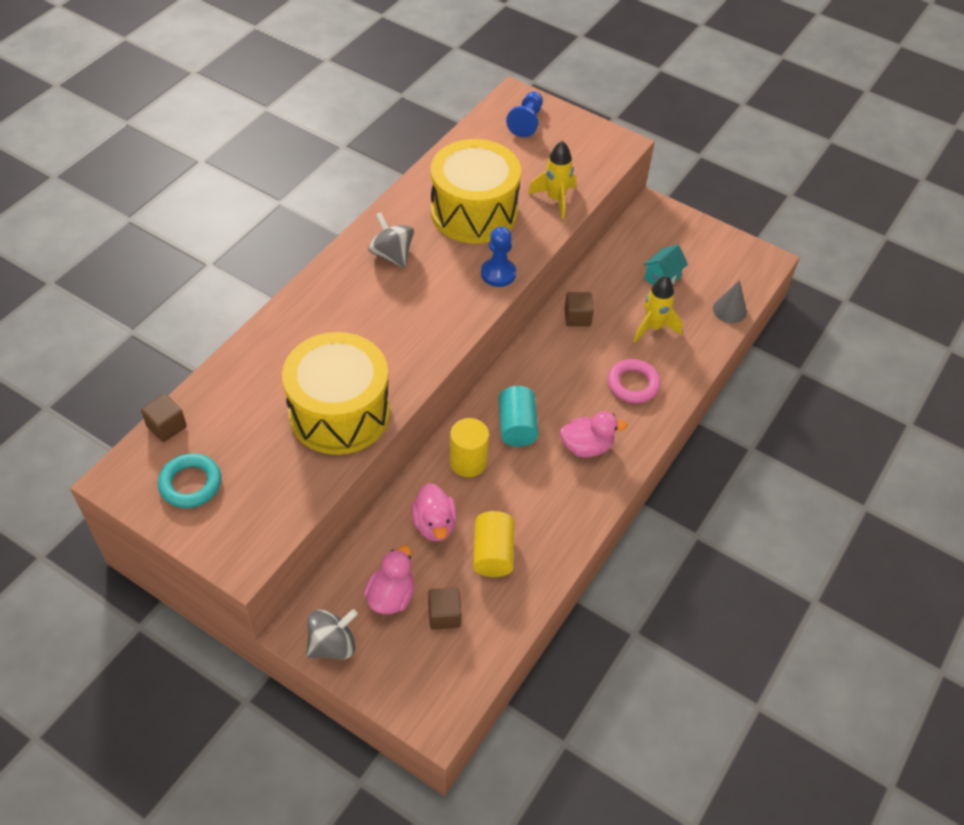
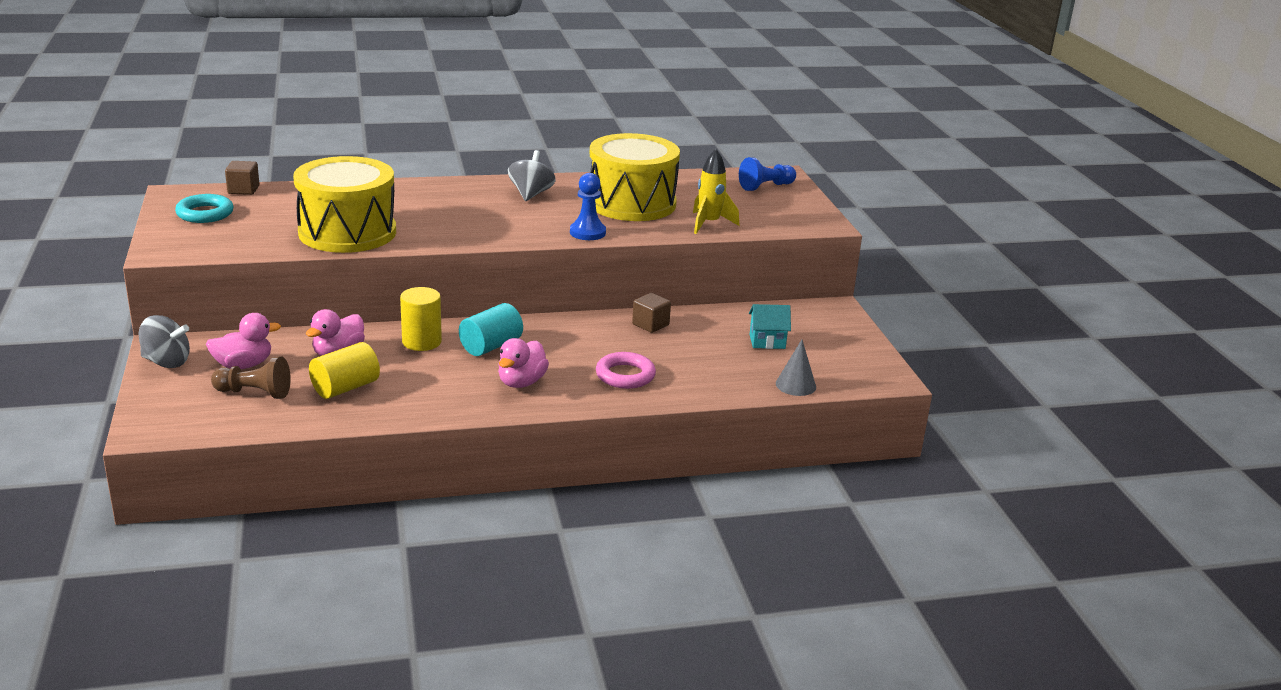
camera: 45 degrees right, 25 degrees down
brown cube [428,588,462,630] -> brown pawn [211,356,291,399]
pink duck [560,411,627,457] -> pink duck turned 75 degrees clockwise [498,338,549,388]
yellow rocket [634,275,683,343] -> none

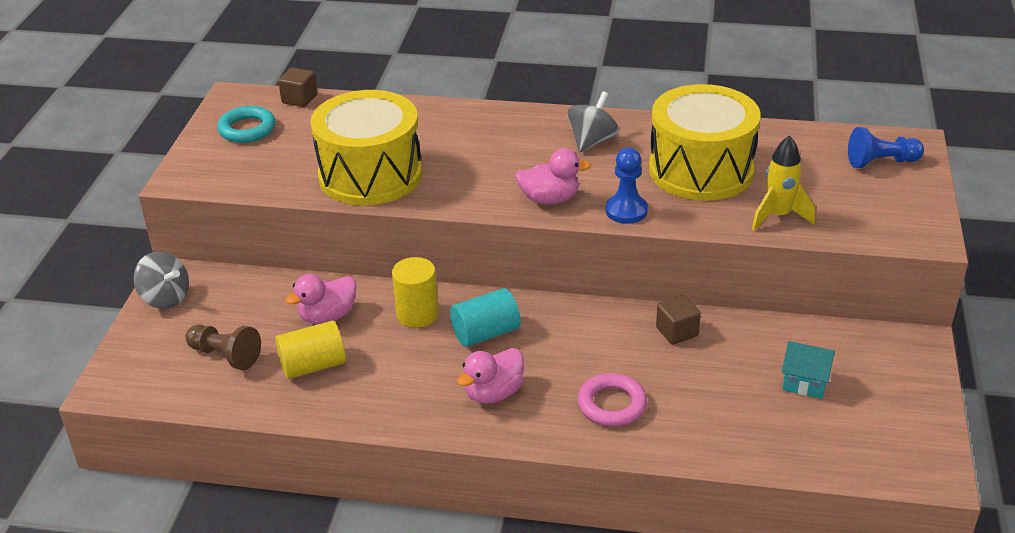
camera: 25 degrees right, 10 degrees up
pink duck [206,313,281,369] -> pink duck moved to [515,149,591,204]
grey cone [776,340,816,396] -> none

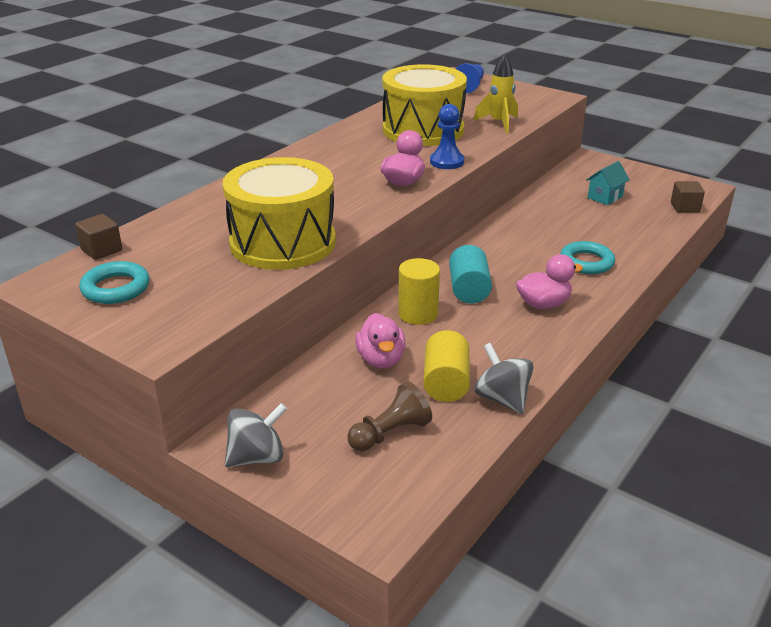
camera: 65 degrees left, 5 degrees down
pink duck [457,348,524,404] -> pink duck turned 90 degrees counterclockwise [516,254,583,309]
grey spinning top [567,91,619,152] -> grey spinning top moved to [474,343,534,414]
pink ring [578,373,647,427] -> turquoise ring [560,241,615,274]
brown cube [656,295,701,345] -> brown cube moved to [671,181,705,213]

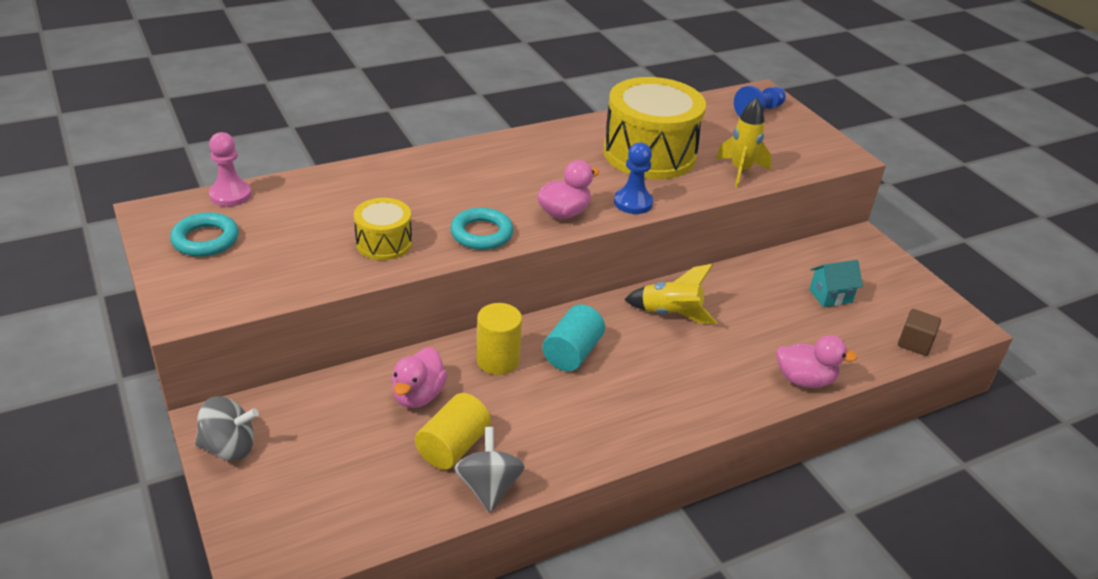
camera: 25 degrees right, 5 degrees up
brown cube [75,214,122,260] -> pink pawn [209,132,252,207]
yellow drum [223,157,336,270] -> yellow drum [354,198,412,260], size x0.51
brown pawn [347,381,432,451] -> none
pink duck [516,254,583,309] -> pink duck moved to [776,335,858,388]
turquoise ring [560,241,615,274] -> turquoise ring moved to [450,207,513,250]
none -> yellow rocket [624,264,717,324]

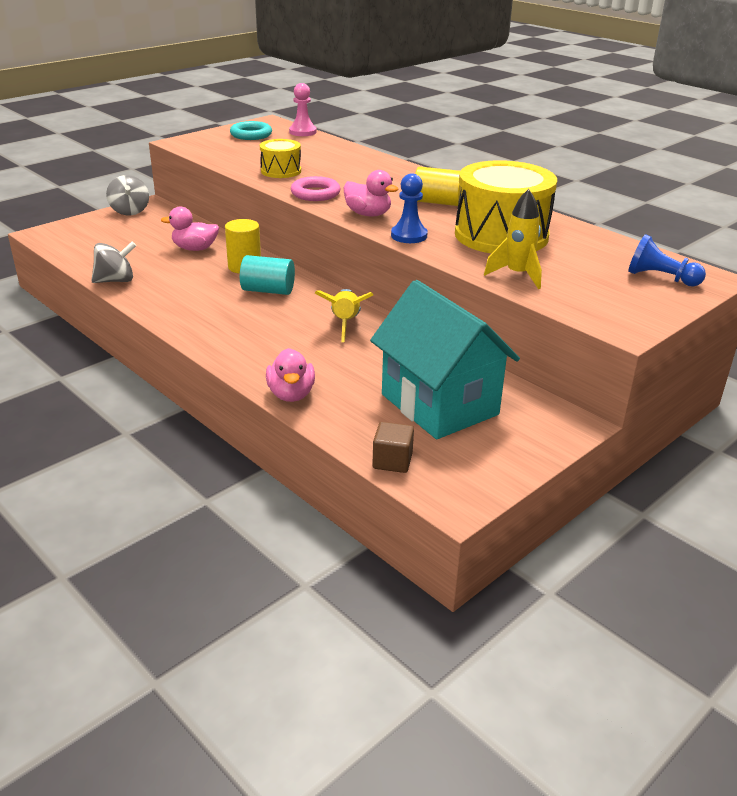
camera: 75 degrees right, 5 degrees down
yellow cylinder [415,393,491,470] -> yellow cylinder moved to [415,167,461,206]
turquoise ring [450,207,513,250] -> pink ring [291,176,340,201]
turquoise house [809,260,863,307] -> turquoise house [370,280,520,439], size x2.45

